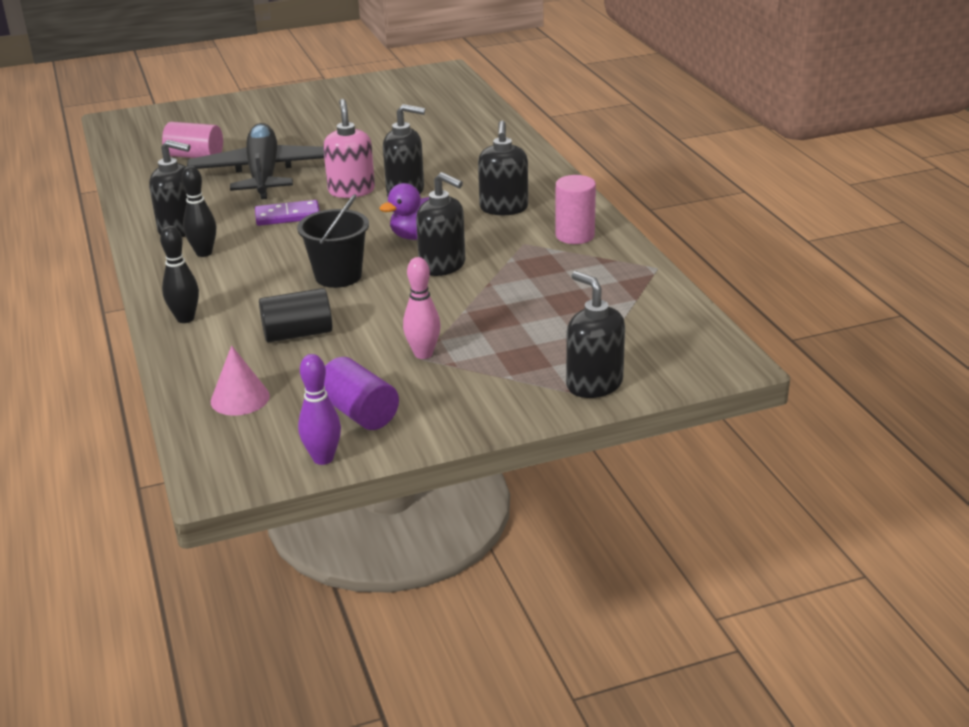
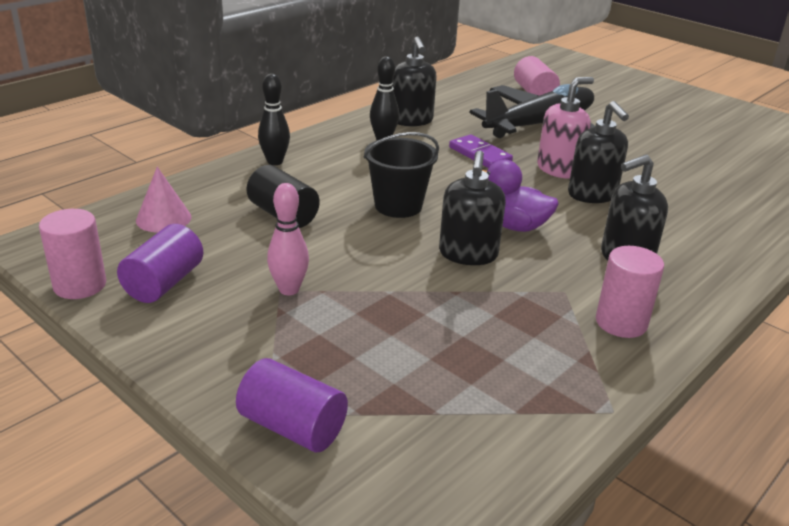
camera: 60 degrees right, 0 degrees up
purple bowling pin [298,354,341,465] -> pink cylinder [39,209,106,299]
black soap dispenser [566,271,625,398] -> purple cylinder [236,358,348,452]

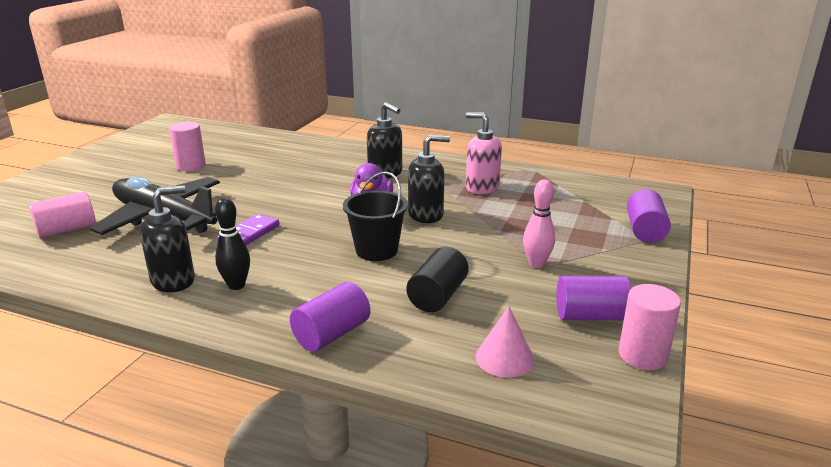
camera: 110 degrees left, 5 degrees down
black bowling pin [258,73,290,165] -> purple cylinder [290,282,370,352]
pink soap dispenser [537,77,594,179] -> pink soap dispenser moved to [466,112,502,194]
black soap dispenser [568,101,629,203] -> none
pink cylinder [596,246,664,338] -> pink cylinder moved to [169,122,206,171]

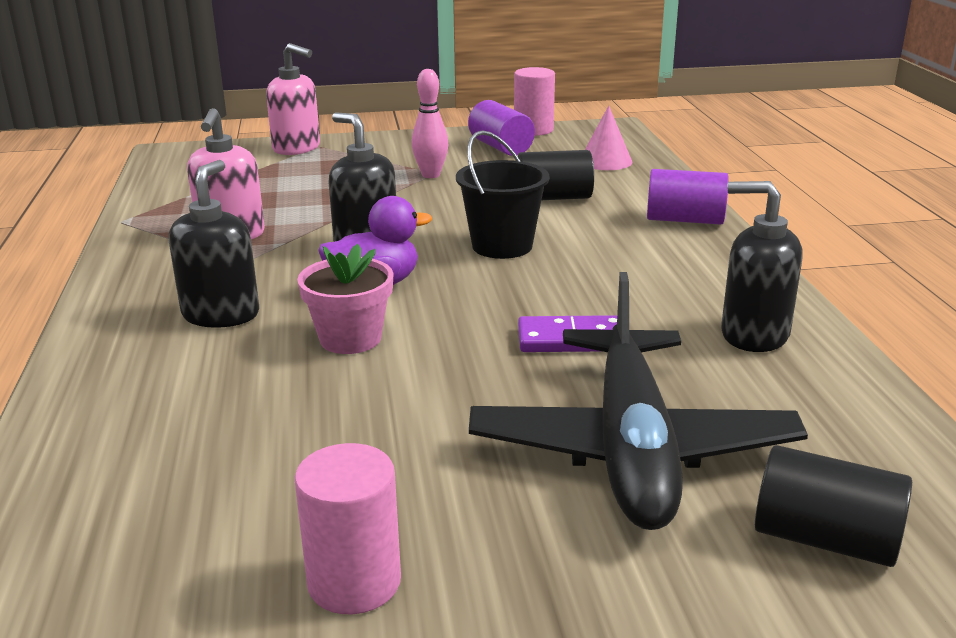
camera: 120 degrees left, 0 degrees up
pink cylinder [29,191,96,238] -> black cylinder [755,445,912,567]
black bowling pin [215,198,250,290] -> none
purple cylinder [627,189,671,243] -> pink soap dispenser [266,43,320,155]
none -> pink flower pot [297,244,394,354]

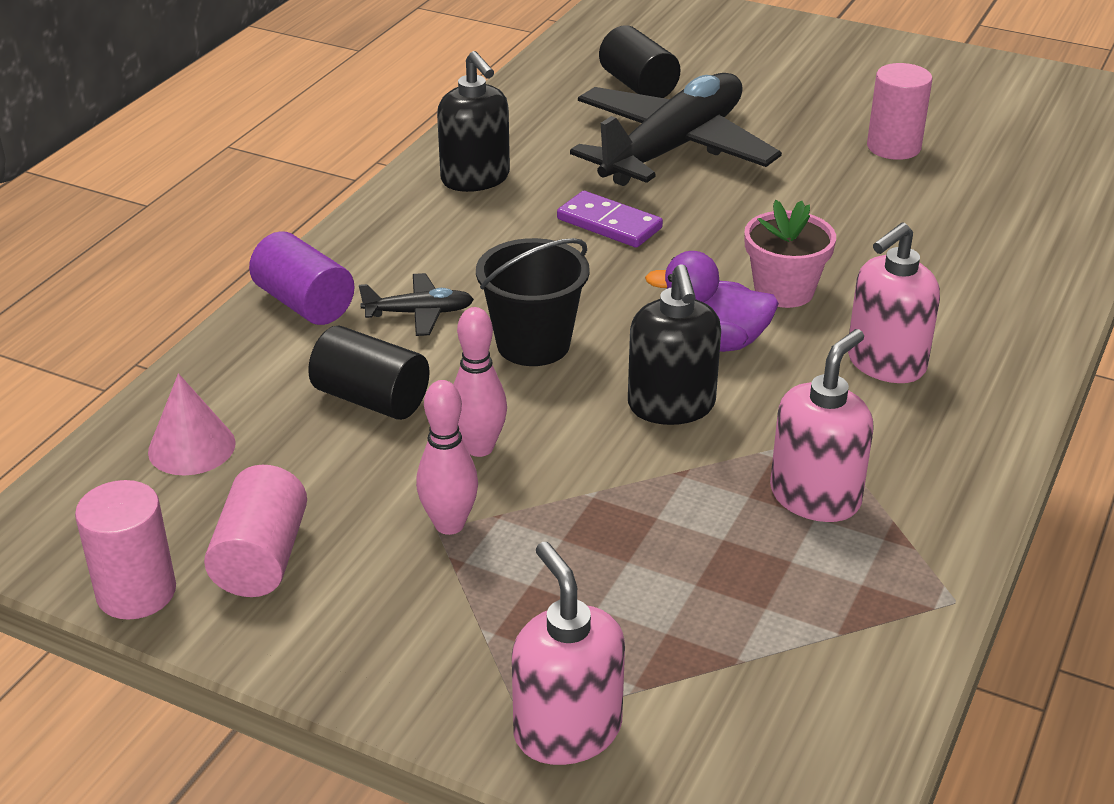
camera: 145 degrees left, 10 degrees up
black soap dispenser [169,160,259,328] -> pink soap dispenser [848,223,940,383]
purple cylinder [468,100,535,156] -> pink cylinder [204,465,307,597]
none -> black plane [359,273,474,336]
none -> pink bowling pin [453,307,507,457]

